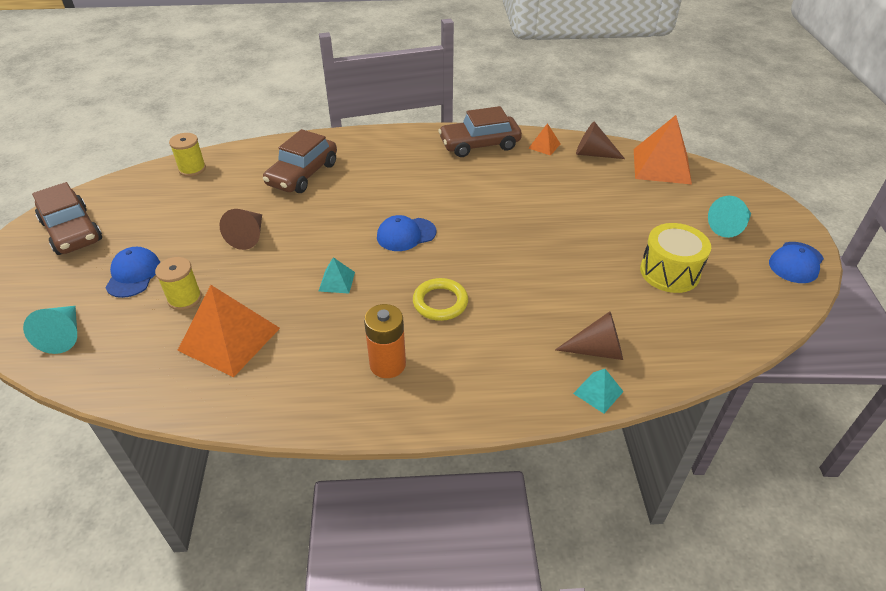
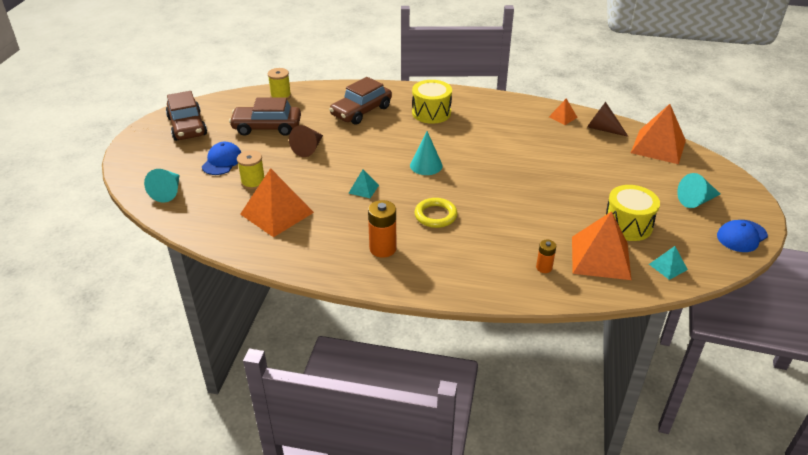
camera: 15 degrees right, 5 degrees down
blue cap [377,215,436,251] -> turquoise cone [410,131,443,175]
brown car [438,106,522,157] -> brown car moved to [229,97,301,136]
brown cone [555,311,623,360] -> orange battery [536,240,556,273]
turquoise pyramid [573,369,624,413] -> turquoise pyramid moved to [649,246,688,280]
none -> yellow drum [412,80,452,124]
none -> orange pyramid [572,211,631,280]

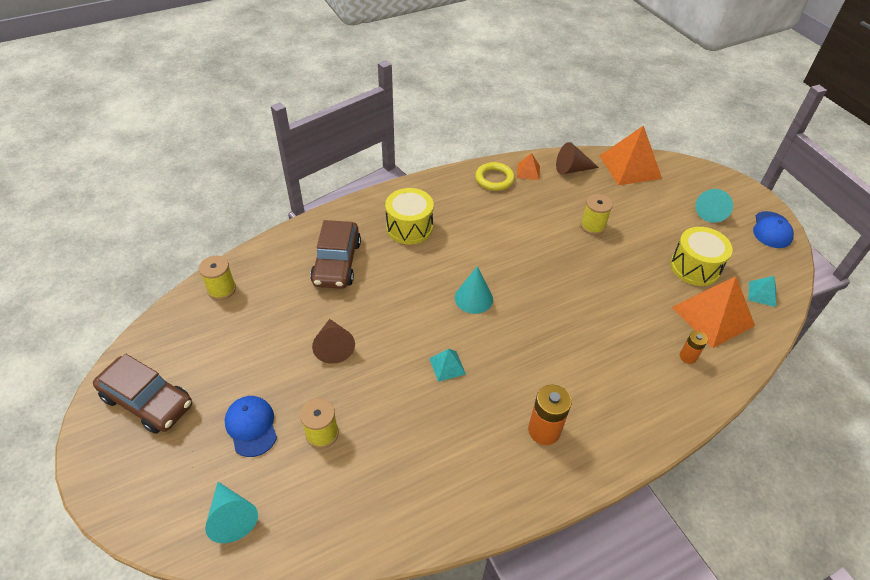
camera: 40 degrees left, 10 degrees up
brown car [229,97,301,136] -> none
orange pyramid [240,168,314,237] -> none
yellow ring [415,198,458,228] -> yellow ring moved to [475,162,515,191]
none -> yellow spool [581,194,613,235]

